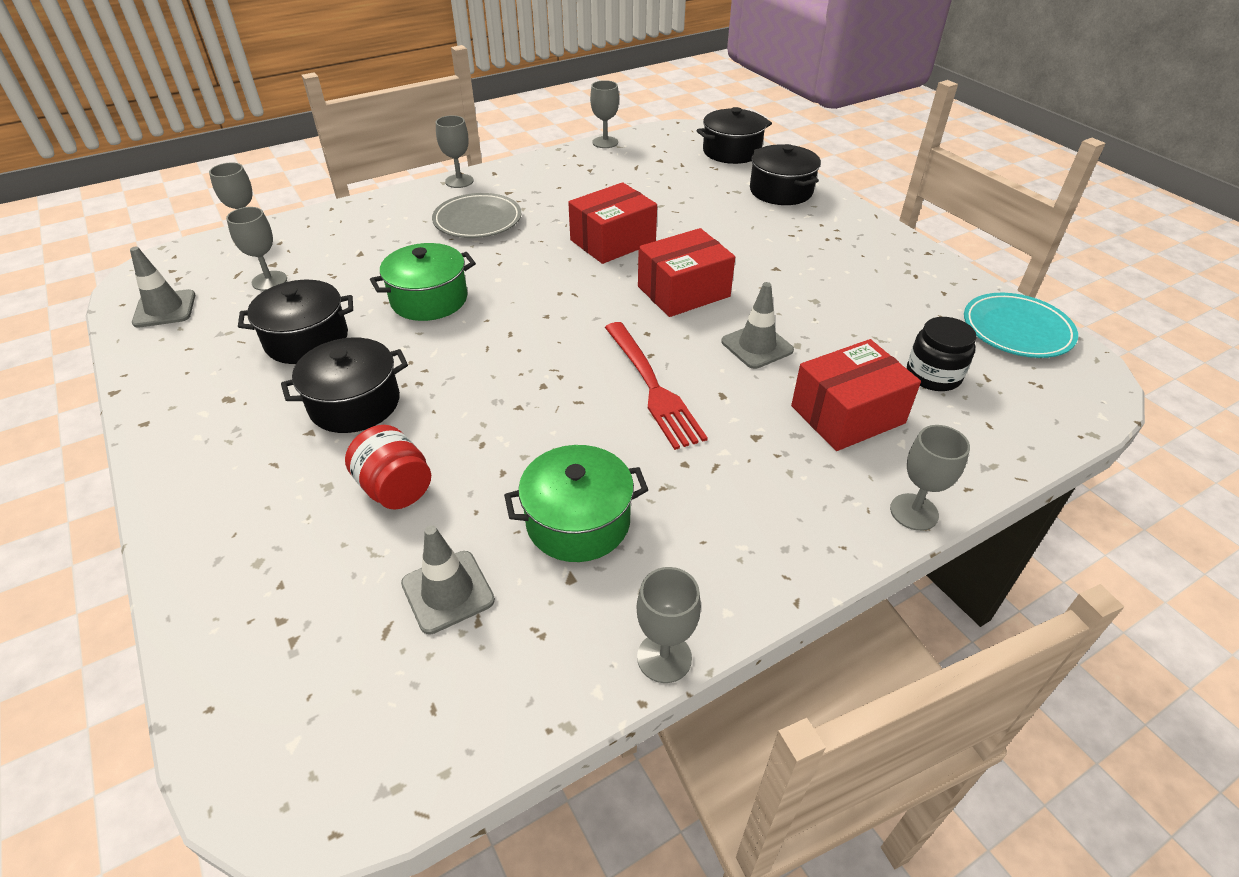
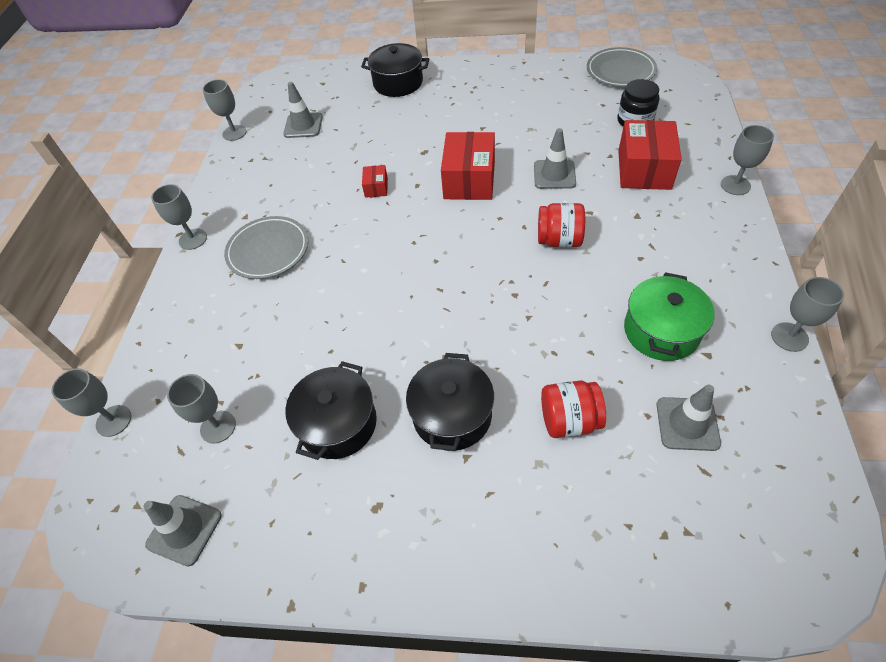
camera: 50 degrees left, 10 degrees up
green pot [370,243,476,321] -> none
red box [568,182,657,264] -> red box [362,165,388,198], size x0.47
red fork [605,322,708,450] -> red jar [538,203,585,247]
black pot [696,107,772,164] -> none
turquoise plate [964,293,1078,358] -> grey plate [587,47,657,87]
none -> grey traffic cone [283,82,323,138]

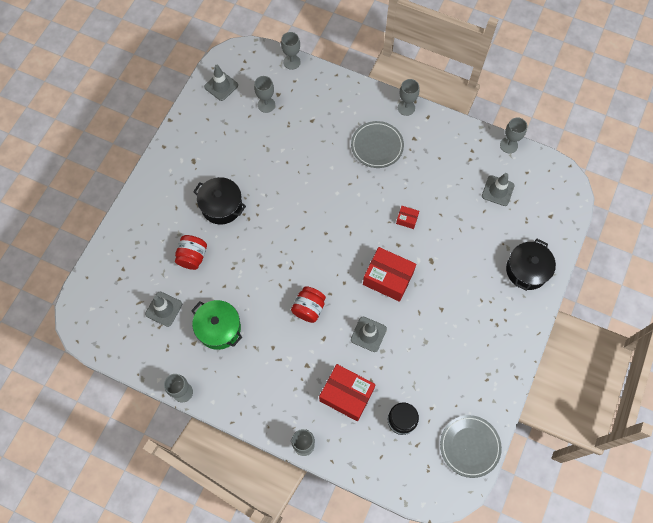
camera: 105 degrees right, 15 degrees up
black pot [286,361,377,460] -> none

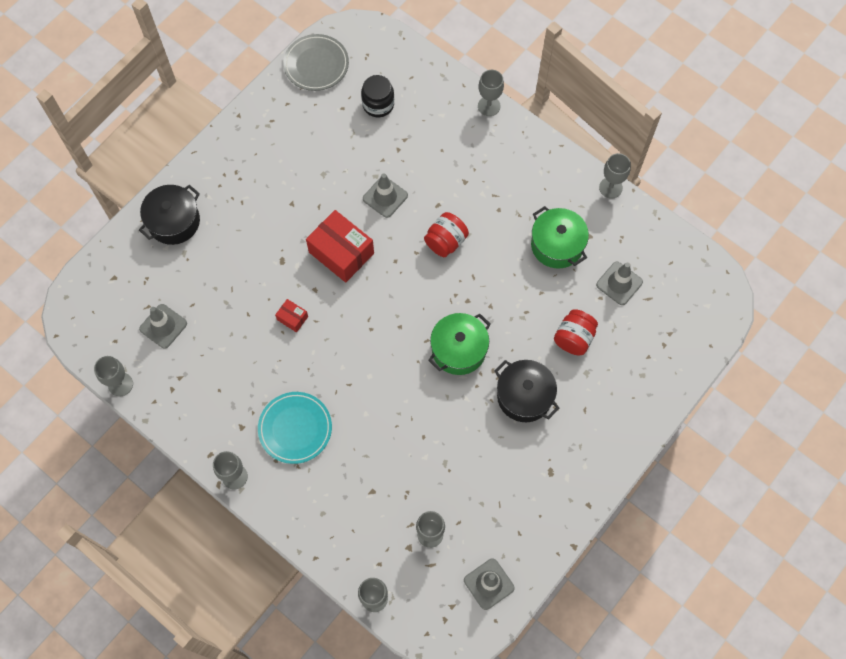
camera: 165 degrees left, 0 degrees up
red box [319,364,376,421] -> none
grey plate [351,121,404,168] -> turquoise plate [258,392,332,464]
none -> green pot [428,313,491,375]

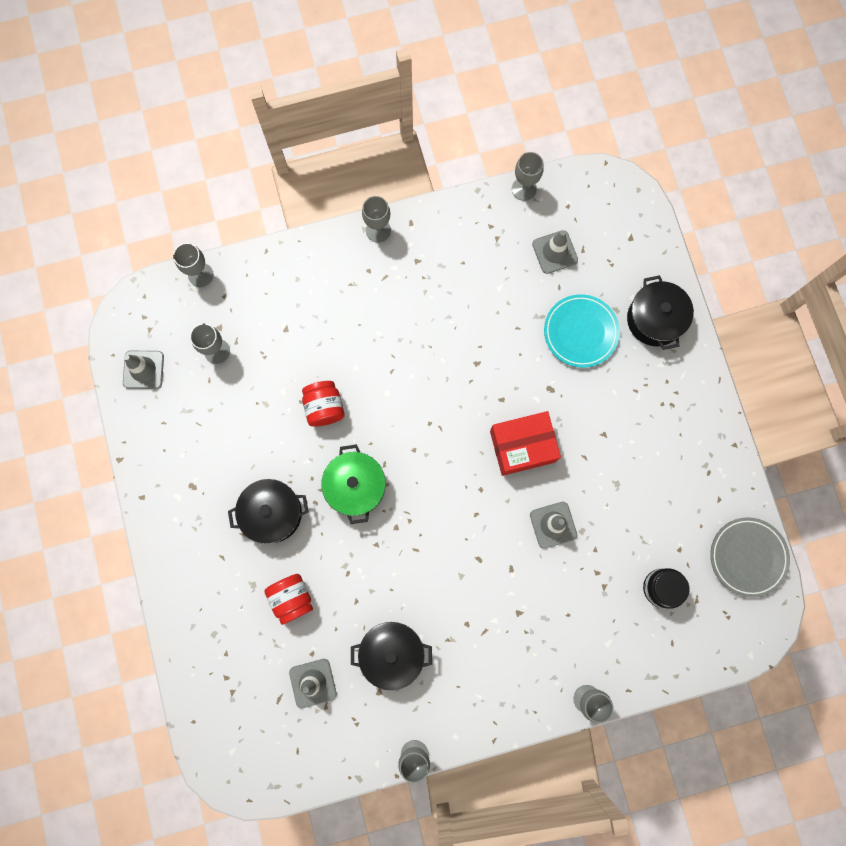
camera: 125 degrees right, 10 degrees up
turquoise plate [258,392,332,464] -> turquoise plate moved to [544,294,620,368]
red box [275,299,308,332] -> none
red jar [424,212,469,257] -> red jar moved to [302,381,345,427]
green pot [531,206,589,269] -> black pot [351,622,432,691]

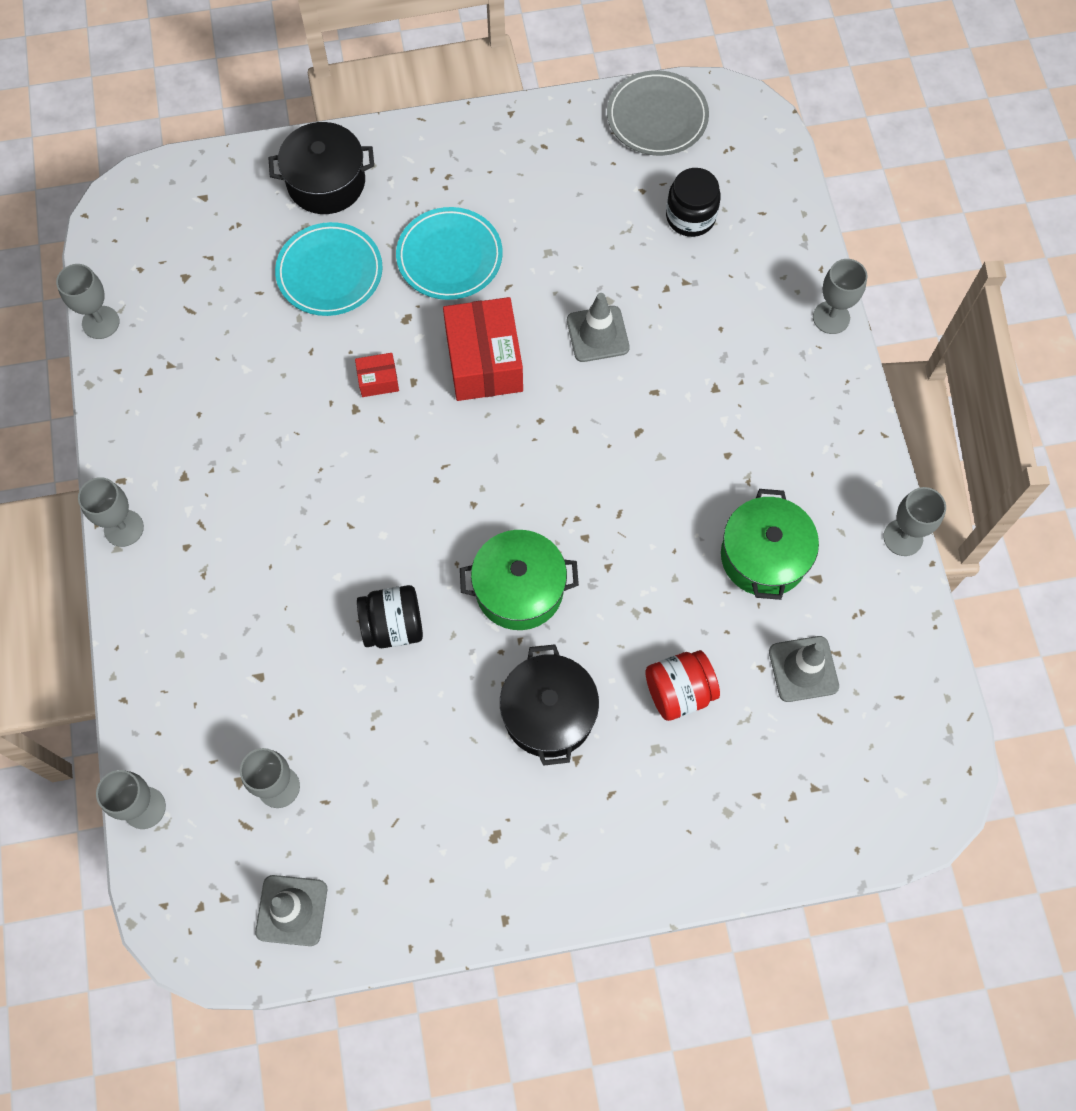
camera: 85 degrees left, 10 degrees down
red jar [302,381,345,427] -> black jar [357,585,423,648]
black pot [351,622,432,691] -> green pot [721,489,819,600]
grey traffic cone [532,230,578,274] -> none
none -> red box [355,353,399,397]
none -> turquoise plate [396,207,503,300]

